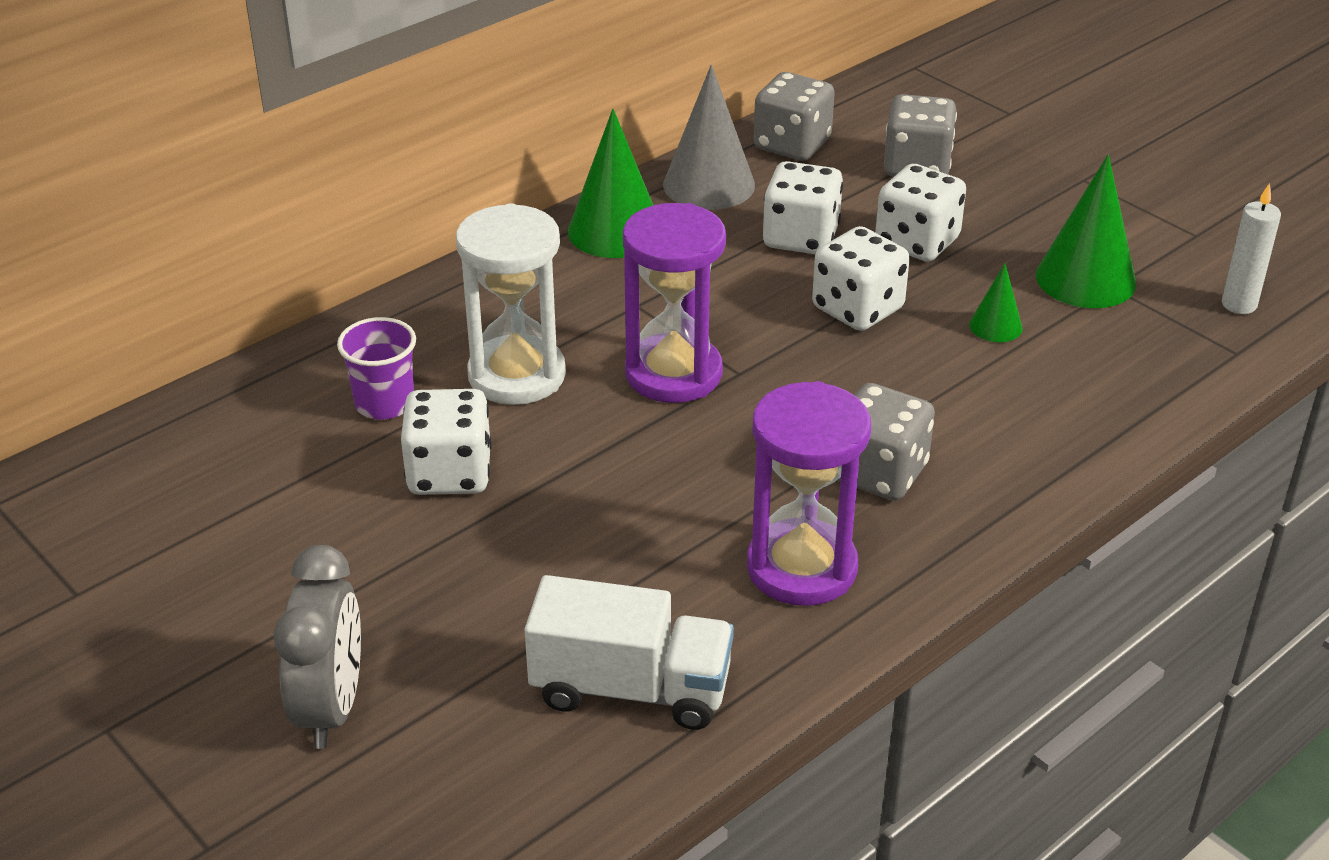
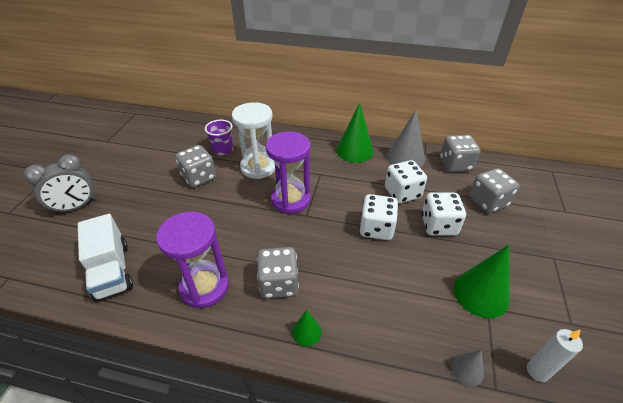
camera: 55 degrees right, 5 degrees up
white dice [401,389,492,495] -> grey dice [175,145,216,188]
green cone [969,263,1023,342] -> green cone moved to [292,310,322,346]
none -> grey cone [451,349,484,386]

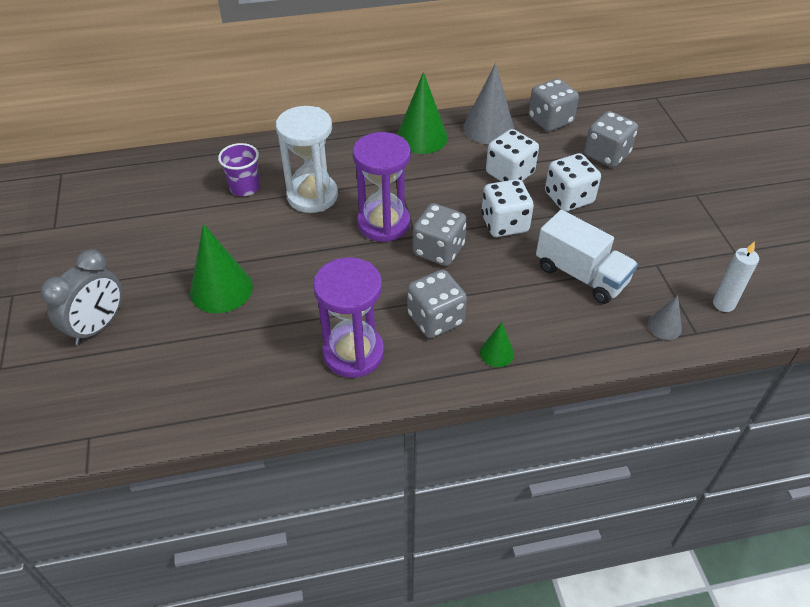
camera: 25 degrees left, 5 degrees up
white truck [78,214,133,301] -> white truck moved to [536,210,638,304]
grey dice [175,145,216,188] -> grey dice moved to [413,203,467,266]
green cone [454,245,509,318] -> green cone moved to [190,224,253,313]

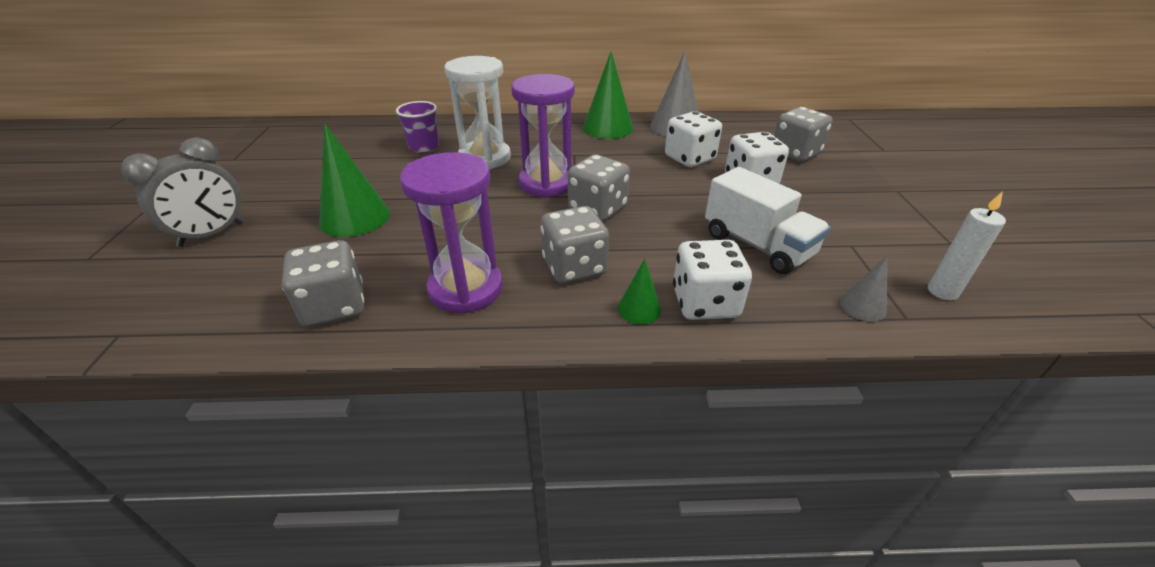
camera: 10 degrees right, 10 degrees down
white dice [481,179,534,237] -> white dice moved to [673,240,752,320]
grey dice [528,78,579,132] -> grey dice moved to [282,240,365,327]

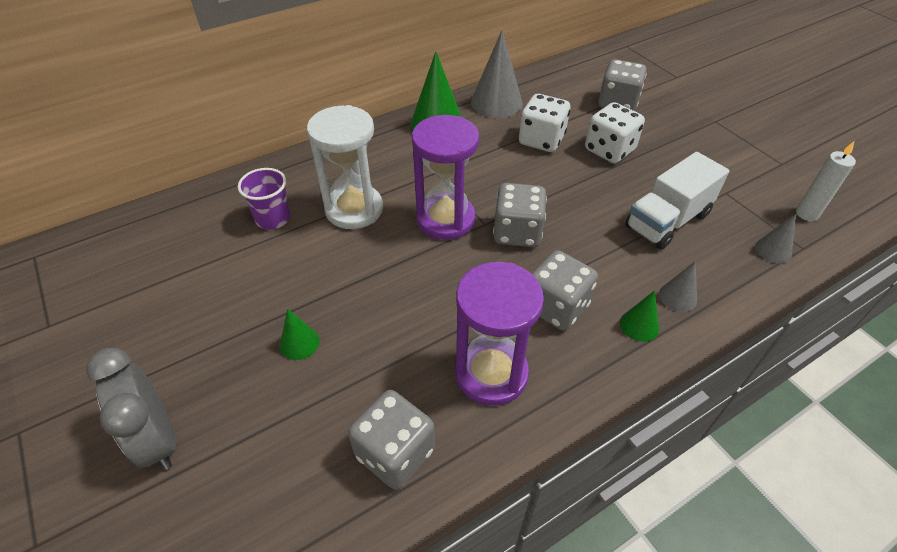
camera: 30 degrees left, 10 degrees up
grey clock [121,137,244,247] -> grey clock turned 135 degrees clockwise [86,348,176,470]
green cone [319,124,390,237] -> green cone [280,309,320,360], size x0.52
white dice [673,240,752,320] -> grey cone [659,261,697,312]
white truck [705,167,830,274] -> white truck turned 120 degrees clockwise [625,152,729,249]

